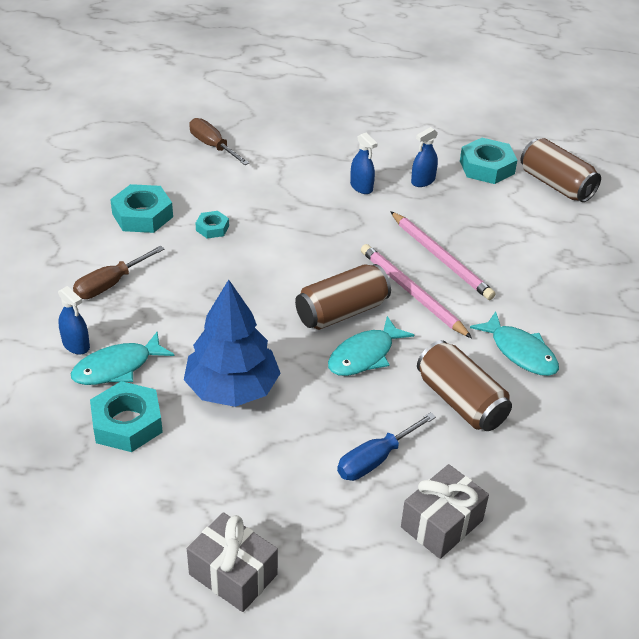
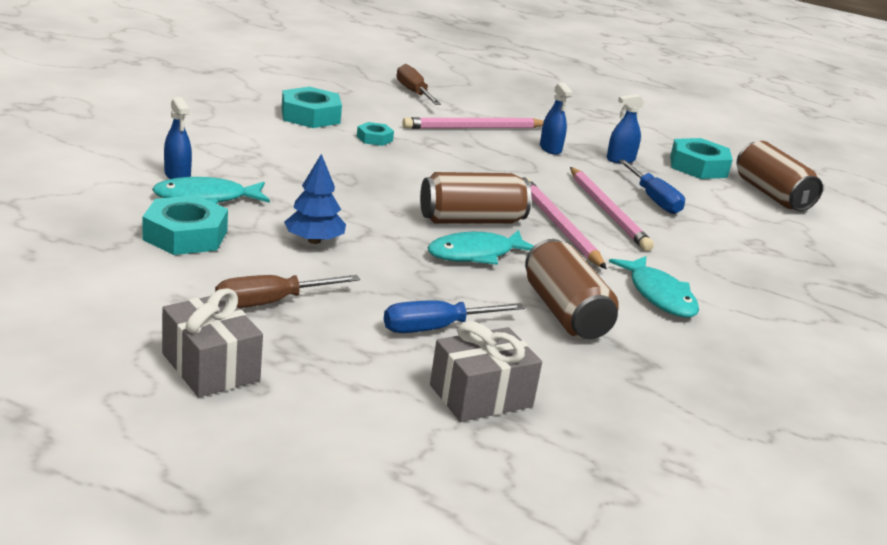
camera: 15 degrees right, 15 degrees down
brown screwdriver [73,246,164,299] -> brown screwdriver moved to [215,275,360,308]
blue tree [184,280,281,407] -> blue tree [284,154,346,244], size x0.57
none -> pink pencil [402,117,544,129]
none -> blue screwdriver [619,160,685,214]

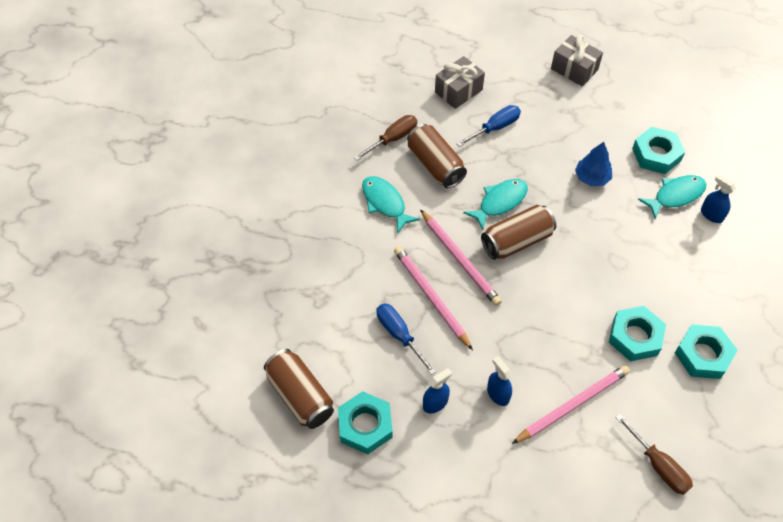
camera: 170 degrees right, 30 degrees up
brown screwdriver [215,275,360,308] -> brown screwdriver moved to [354,115,417,161]
turquoise nut [357,122,394,146] -> turquoise nut [609,306,666,361], size x1.83

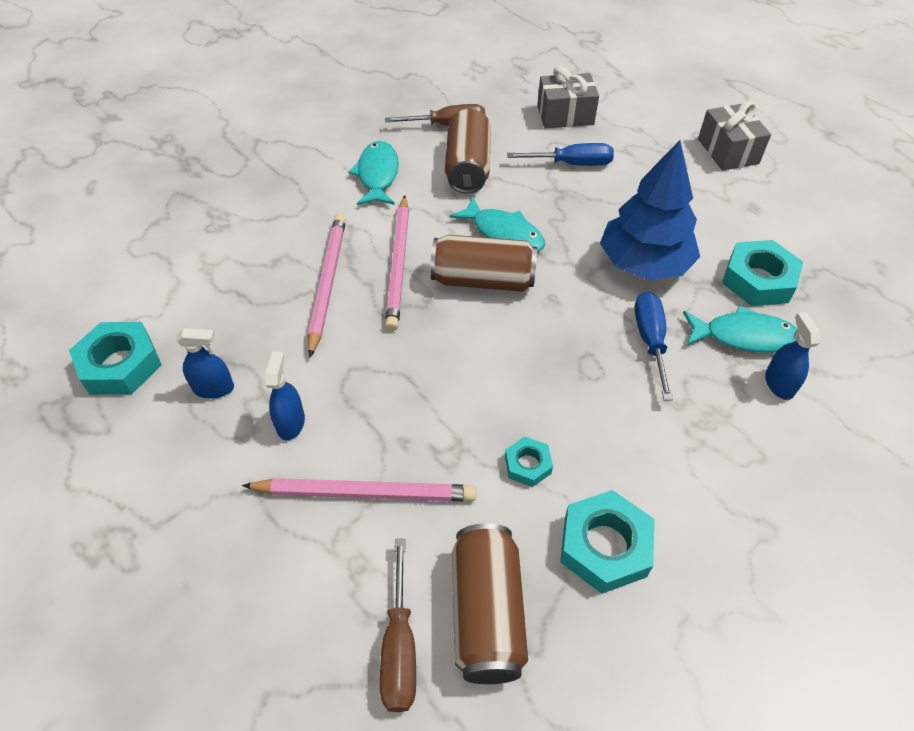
camera: 35 degrees right, 5 degrees down
brown can [264,349,334,429] -> brown can moved to [452,523,528,684]
blue screwdriver [377,303,436,375] -> blue screwdriver moved to [635,291,673,400]
turquoise fish [463,179,528,230] -> turquoise fish turned 45 degrees clockwise [450,197,545,252]
blue tree [575,142,612,186] -> blue tree [600,140,700,280], size x1.75
turquoise nut [609,306,666,361] -> turquoise nut [505,437,553,487], size x0.55

